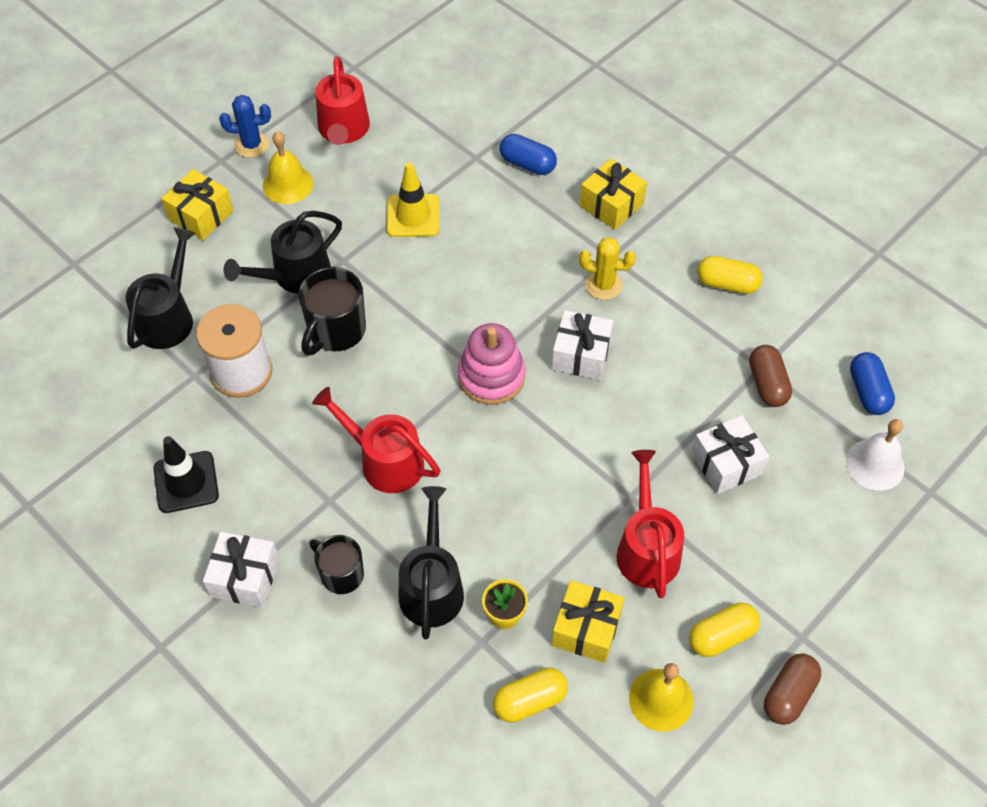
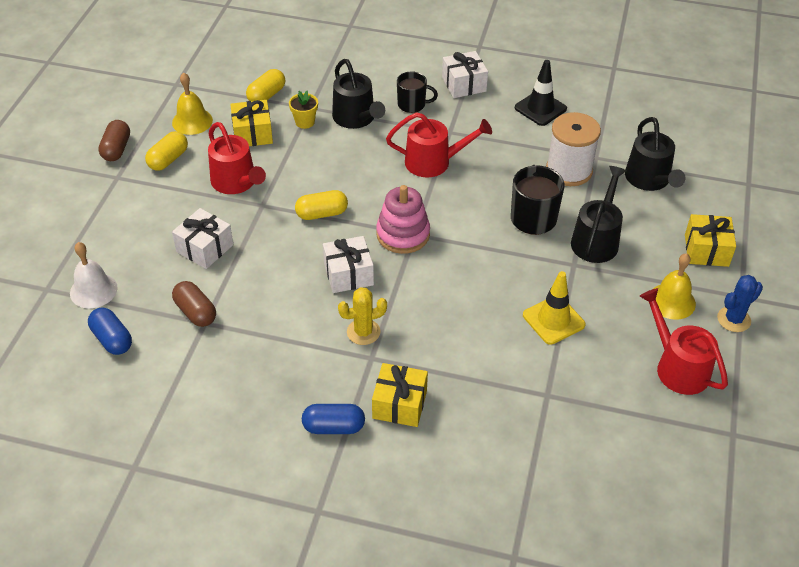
camera: 150 degrees right, 10 degrees down
blue capsule [500,134,557,175] -> blue capsule moved to [302,404,365,434]
yellow capsule [697,256,763,294] -> yellow capsule moved to [295,190,348,220]

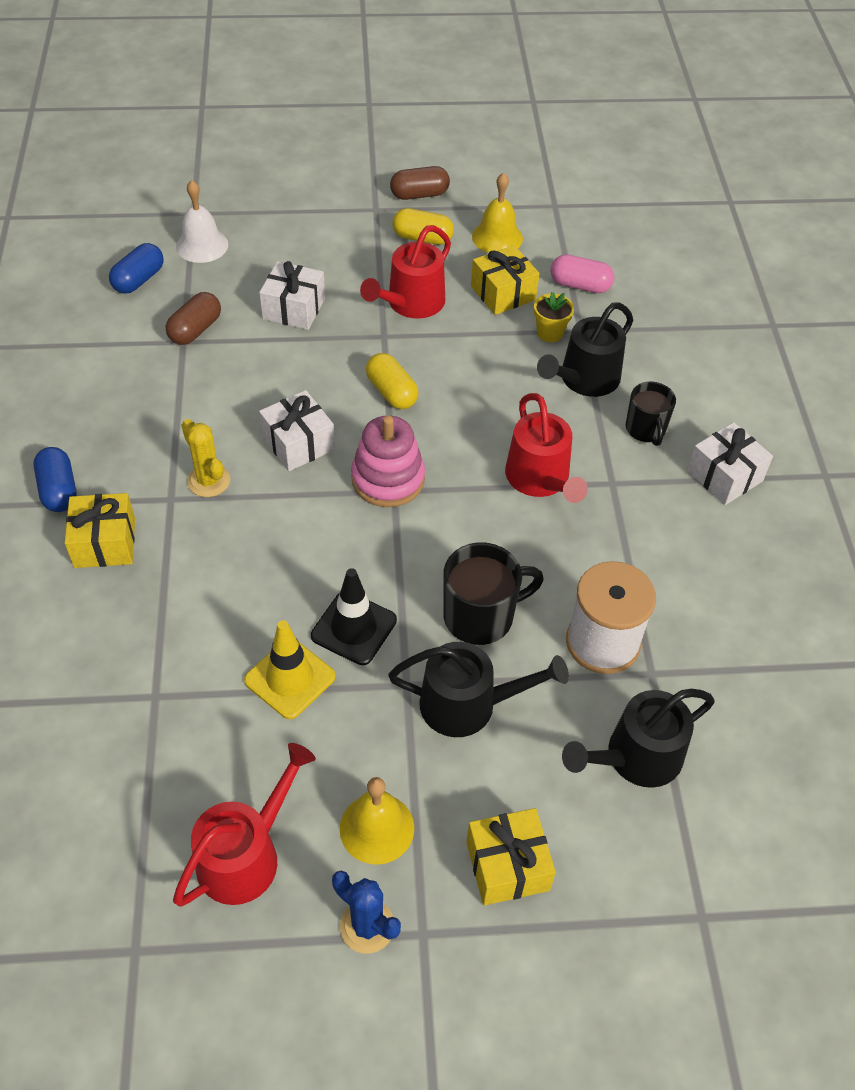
camera: 70 degrees right, 5 degrees up
yellow capsule [246,69,285,101] -> pink capsule [550,254,614,293]
black traffic cone [515,60,567,126] -> black traffic cone moved to [311,568,397,665]

